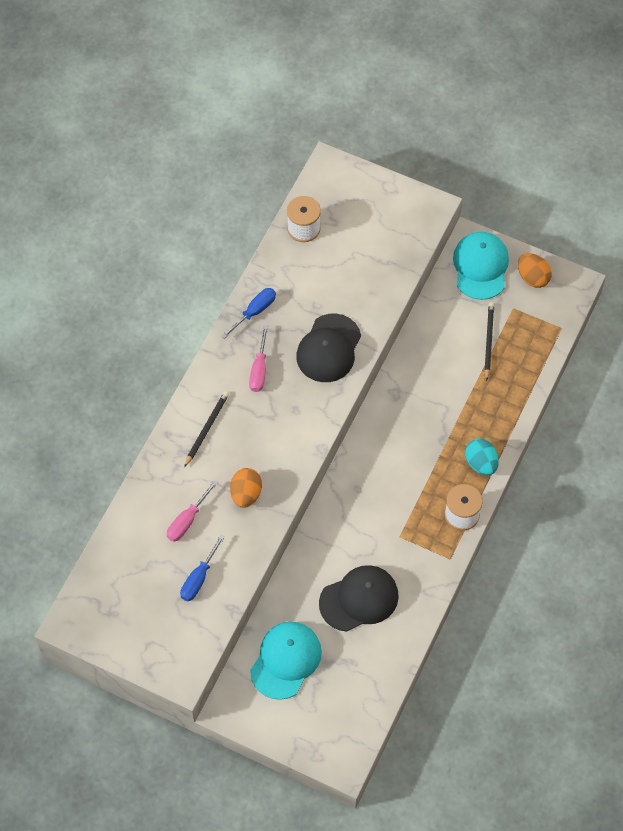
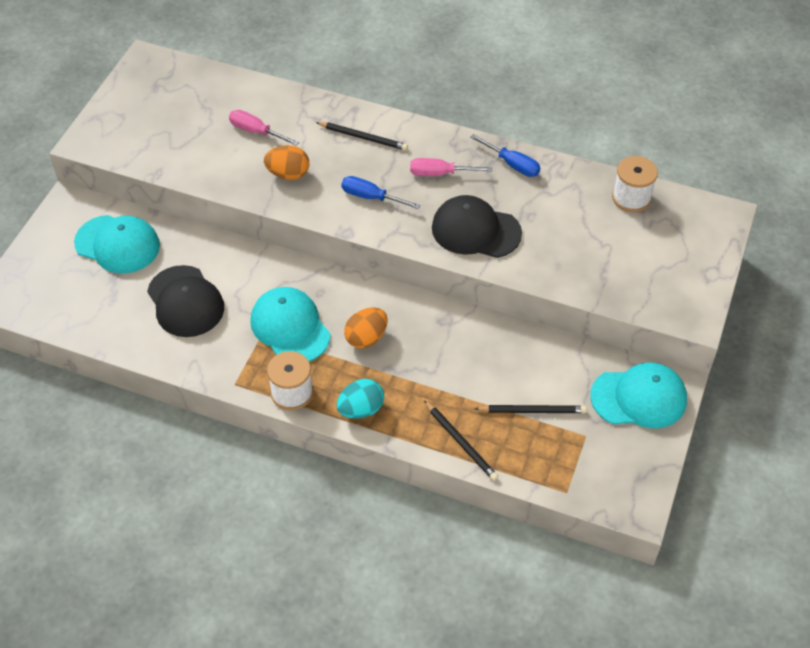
camera: 85 degrees right, 10 degrees down
blue screwdriver [180,535,225,601] -> blue screwdriver moved to [341,176,420,209]
orange egg [518,253,552,288] -> orange egg moved to [344,307,388,349]
none -> turquoise cap [250,287,331,362]
none -> black pencil [424,400,498,481]

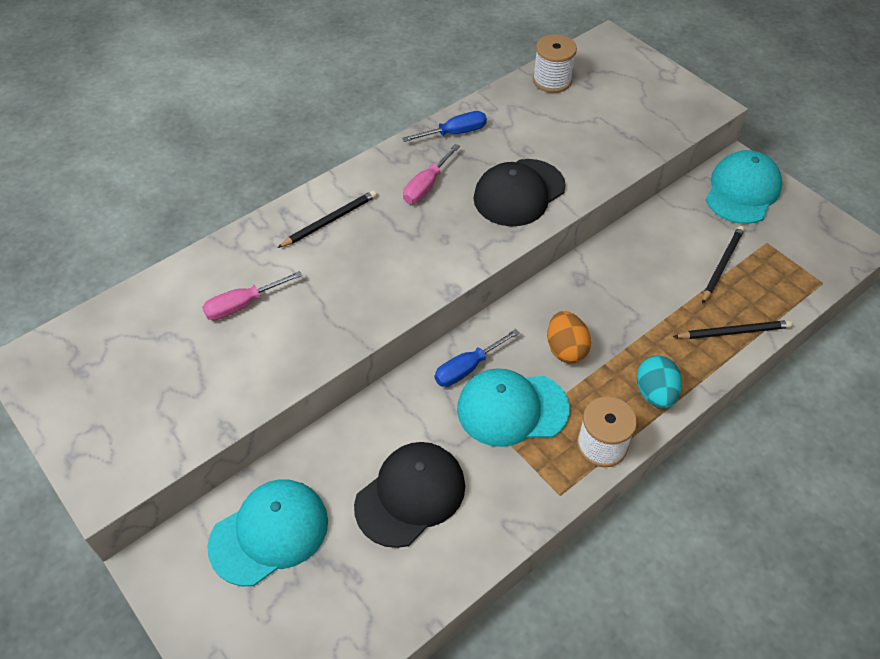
camera: 60 degrees left, 0 degrees up
black cap [147,265,224,337] -> black cap turned 45 degrees counterclockwise [354,442,465,548]
orange egg [264,145,309,180] -> none
blue screwdriver [341,176,420,209] -> blue screwdriver moved to [434,329,520,387]

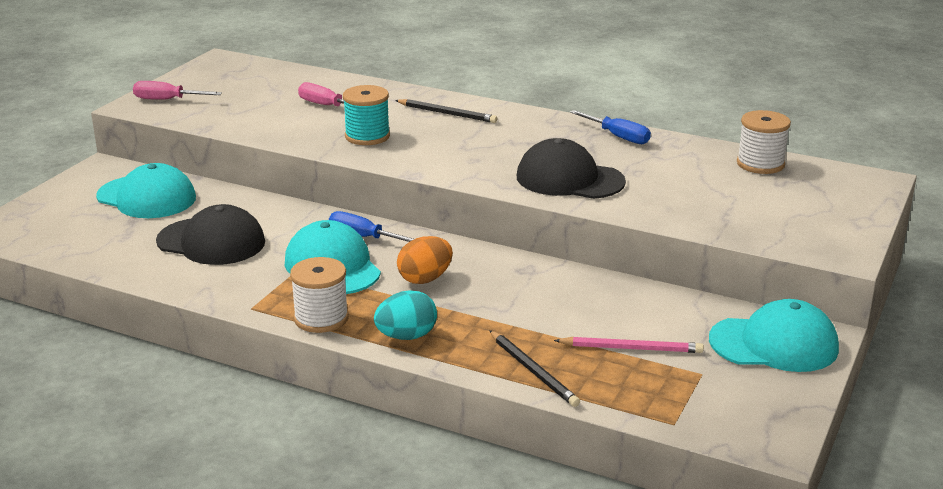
camera: 65 degrees right, 25 degrees down
pink screwdriver [403,144,460,204] -> pink screwdriver moved to [133,81,222,100]
black pencil [702,226,745,304] -> pink pencil [554,337,704,353]
none -> turquoise spool [343,85,390,145]

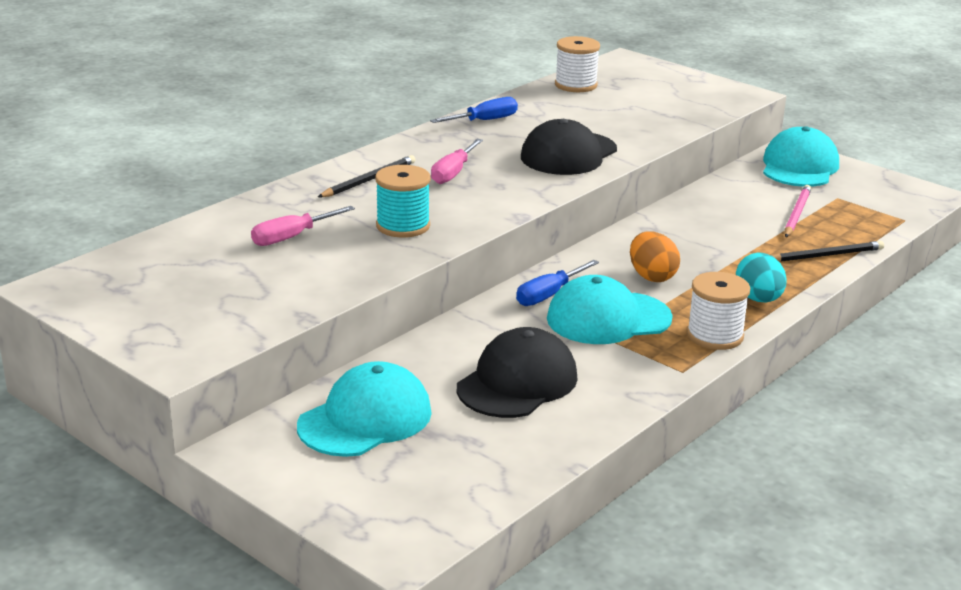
camera: 75 degrees left, 0 degrees up
pink screwdriver [133,81,222,100] -> pink screwdriver moved to [431,139,483,184]

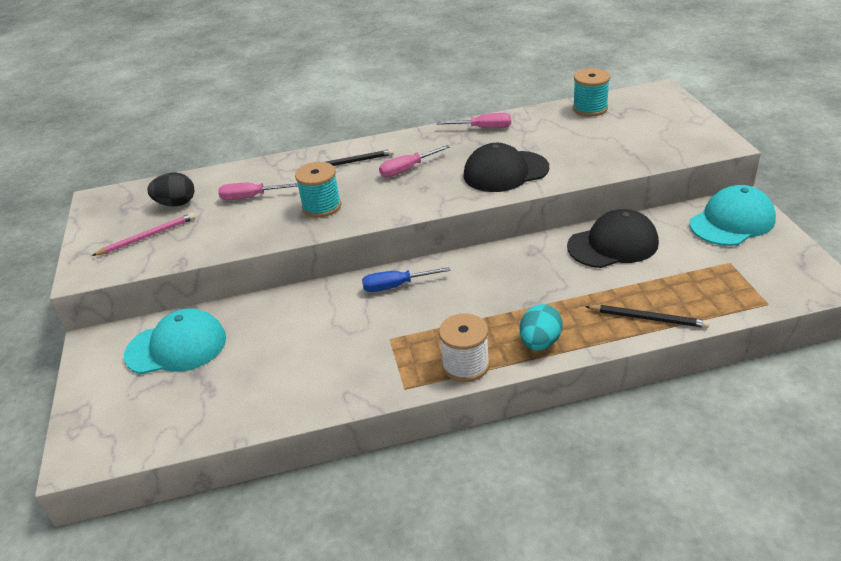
camera: 40 degrees right, 10 degrees up
blue screwdriver [430,97,518,123] -> pink screwdriver [437,113,511,128]
black cap [457,327,578,418] -> black cap moved to [567,209,659,268]
turquoise cap [547,275,673,344] -> none
white spool [555,36,600,92] -> turquoise spool [573,68,610,117]
orange egg [630,231,680,282] -> none
pink pencil [785,185,811,237] -> pink pencil moved to [92,213,195,256]
none -> black egg [147,172,194,206]

